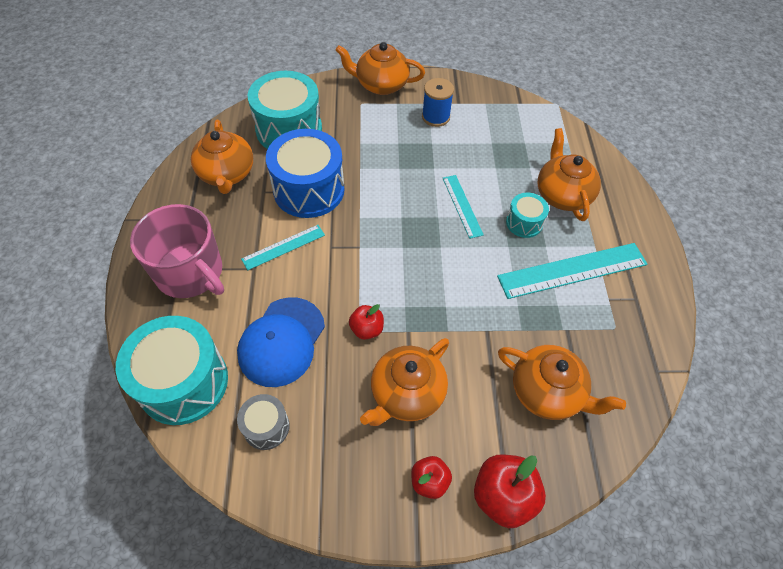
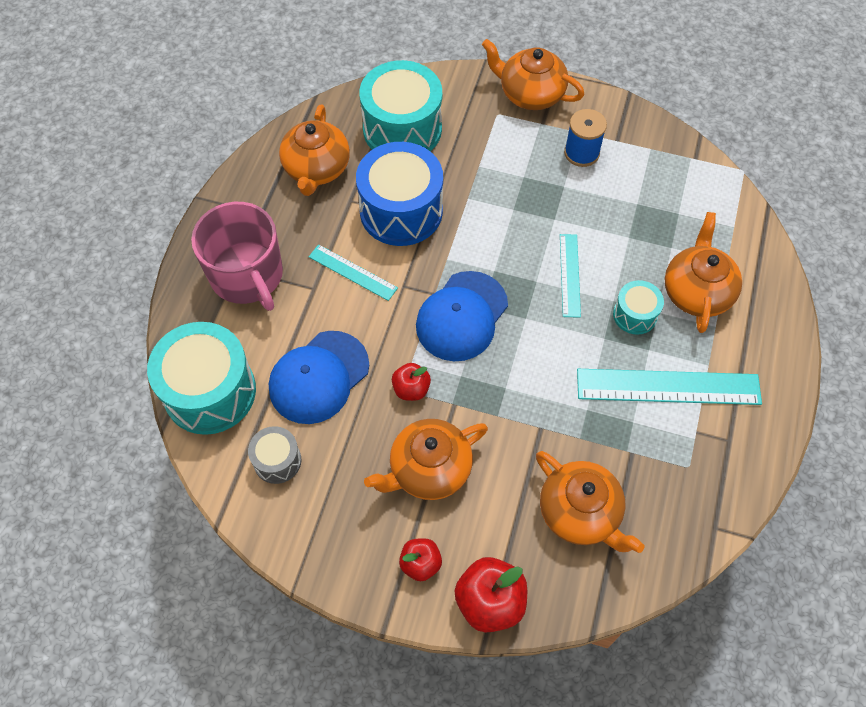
camera: 20 degrees right, 5 degrees up
turquoise ruler [241,225,325,270] -> turquoise ruler turned 45 degrees clockwise [309,244,398,301]
none -> blue cap [416,271,508,361]

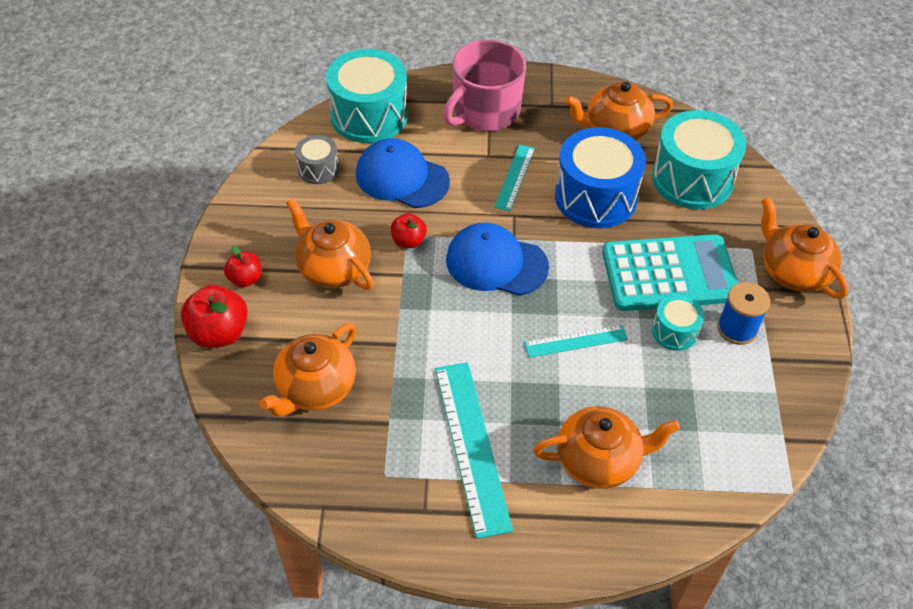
camera: 75 degrees right, 10 degrees down
orange teapot [482,39,584,110] -> orange teapot turned 45 degrees counterclockwise [761,197,848,299]
turquoise drum [613,280,664,335] -> turquoise drum moved to [652,295,704,351]
none -> turquoise calculator [602,234,738,311]

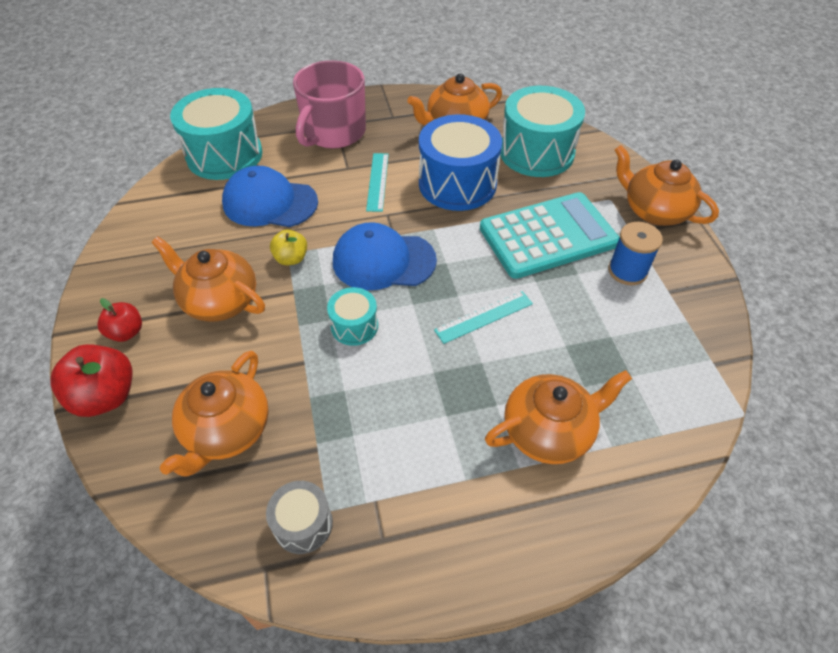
camera: 15 degrees left, 0 degrees up
grey drum [295,135,339,184] -> grey drum moved to [266,481,333,554]
red apple [391,213,427,248] -> yellow apple [270,229,307,265]
turquoise ruler [435,362,513,539] -> none
turquoise drum [652,295,704,351] -> turquoise drum moved to [327,287,378,346]

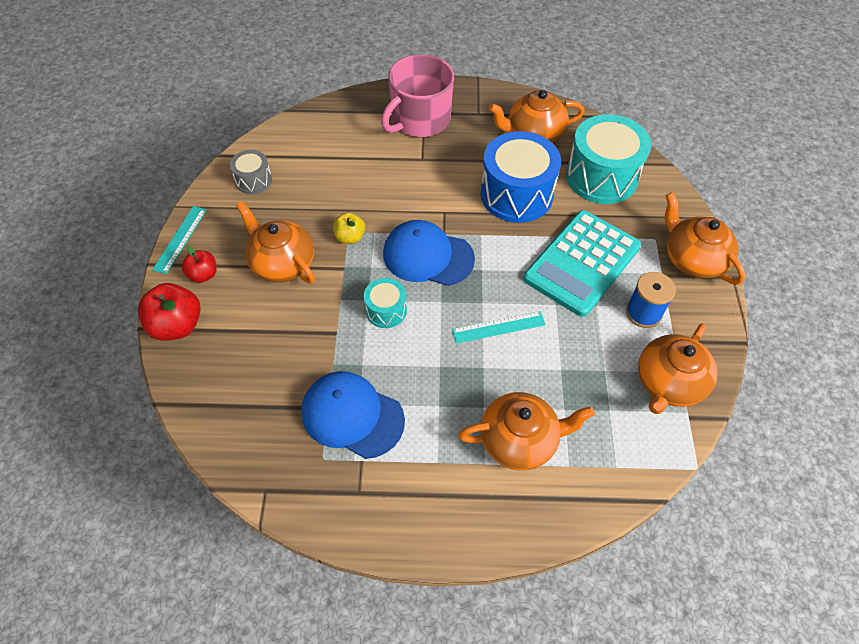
camera: 15 degrees right, 5 degrees up
orange teapot [160,351,269,476] -> orange teapot moved to [638,323,717,414]
turquoise drum [170,88,262,180] -> none
blue cap [222,166,318,227] -> blue cap moved to [301,371,405,459]
grey drum [266,481,333,554] -> grey drum moved to [230,150,272,194]
turquoise ruler [366,153,389,212] -> turquoise ruler moved to [152,206,207,274]
turquoise calculator [480,192,619,279] -> turquoise calculator turned 135 degrees clockwise [523,210,641,317]

